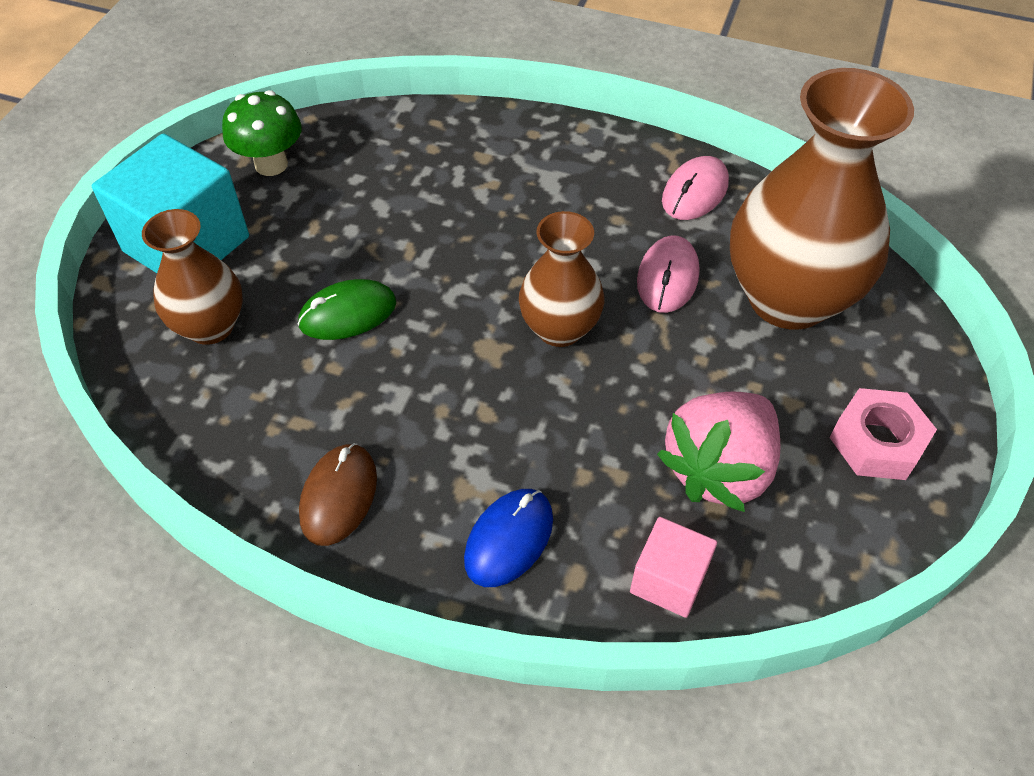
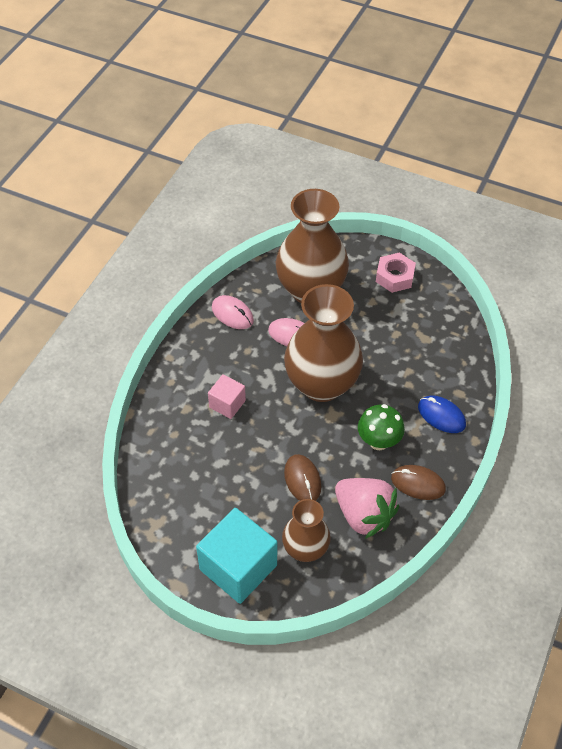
camera: 85 degrees left, 0 degrees up
green mushroom [222,90,302,176] -> green mushroom moved to [358,404,405,450]
green mouse [297,279,396,340] -> brown mouse [284,454,321,501]
brown vase [519,211,605,347] -> brown vase [284,284,363,402], size x1.79
pink cube [630,517,717,618] -> pink cube moved to [208,374,246,419]
pink strawberry [657,391,780,512] -> pink strawberry moved to [335,478,399,539]

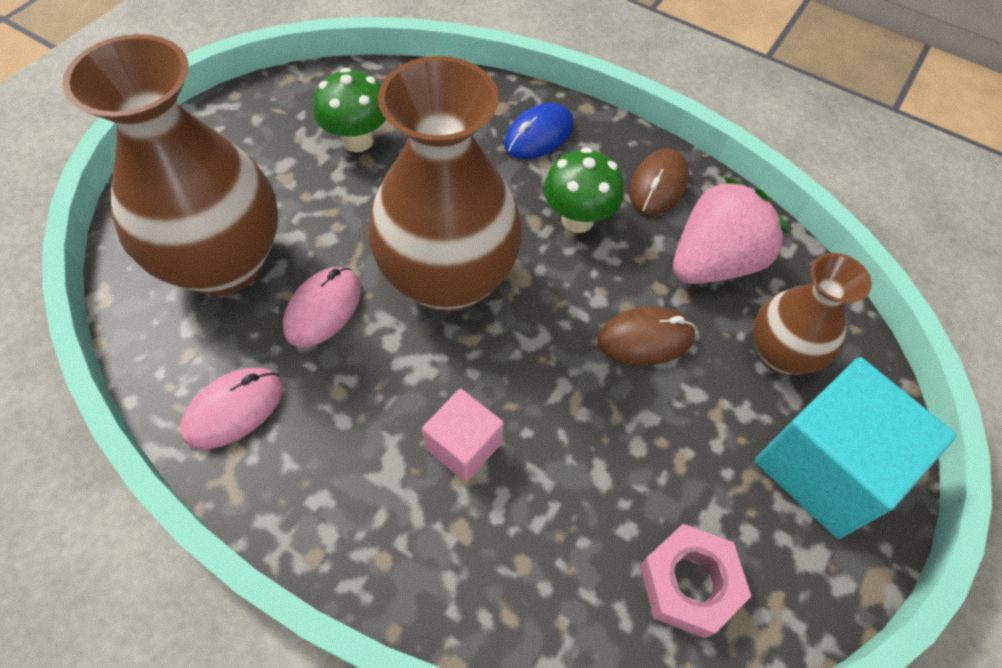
camera: 85 degrees left, 5 degrees up
pink nut [376,253,416,293] -> pink nut moved to [640,524,751,638]
none -> green mushroom [314,68,386,152]

